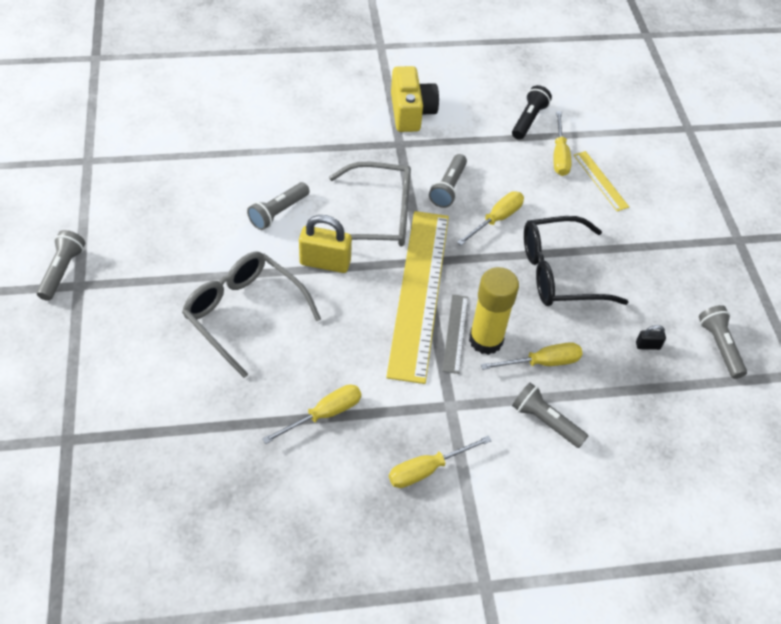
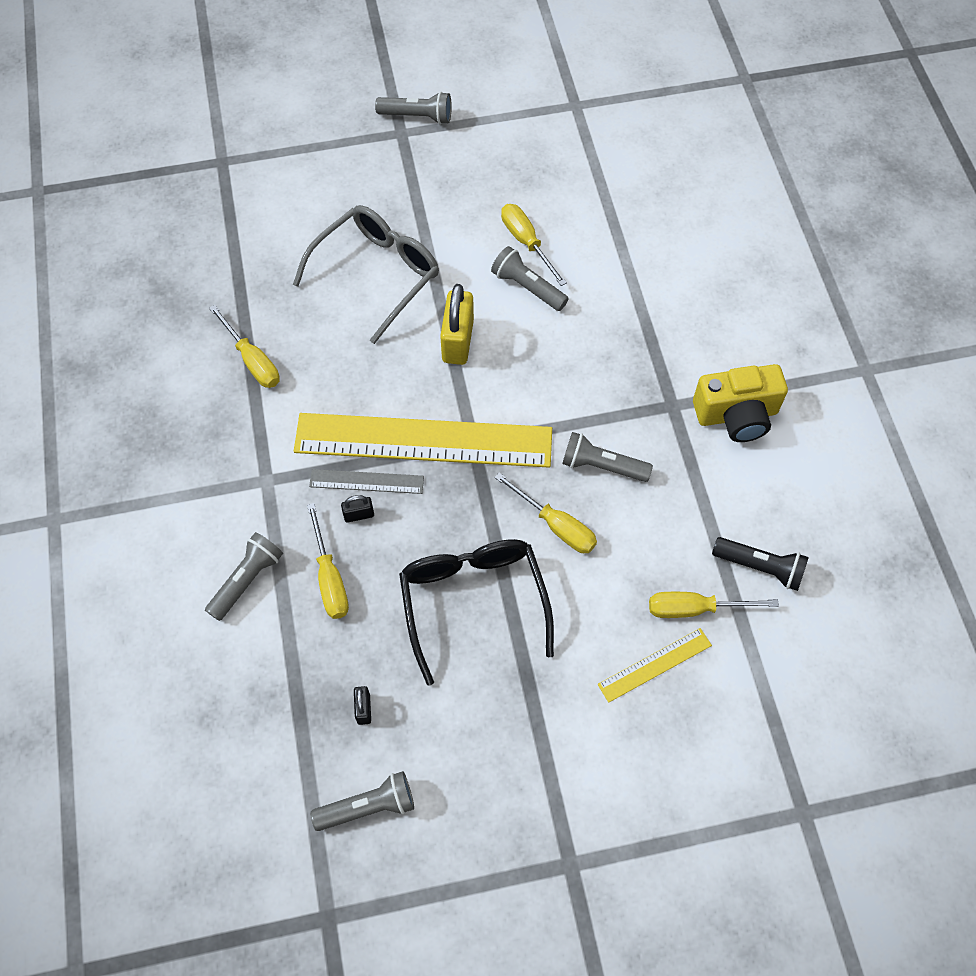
camera: 90 degrees right, 10 degrees up
grey glasses [329,162,411,247] -> none
yellow screwdriver [389,435,492,488] -> yellow screwdriver moved to [501,204,567,286]
yellow glue stick [469,267,519,355] -> black padlock [341,495,374,523]

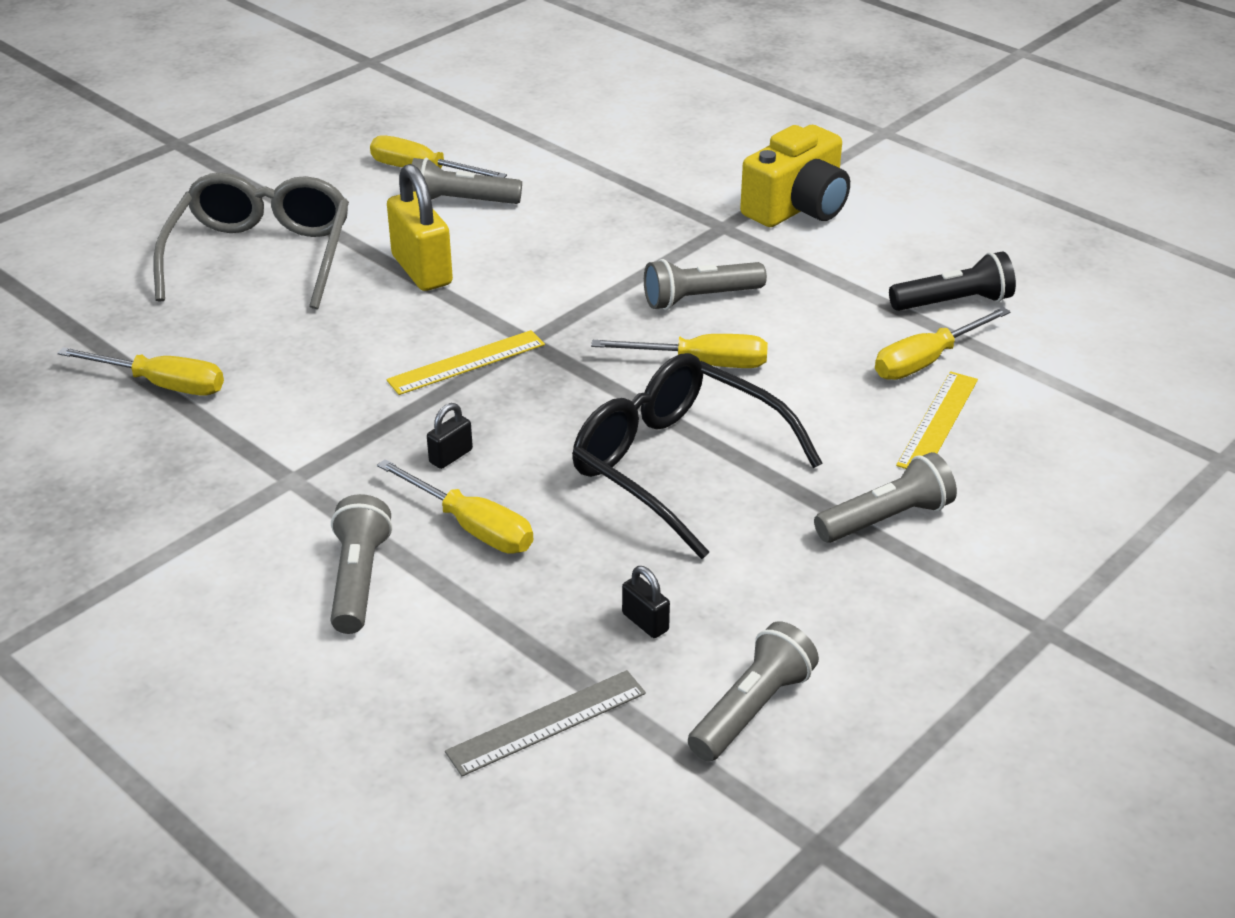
camera: 35 degrees left, 25 degrees down
yellow ruler [294,413,552,468] -> yellow ruler [386,330,545,395], size x0.44
grey ruler [309,469,424,494] -> grey ruler moved to [445,670,646,776]
grey flashlight [375,92,452,124] -> grey flashlight moved to [814,452,957,543]

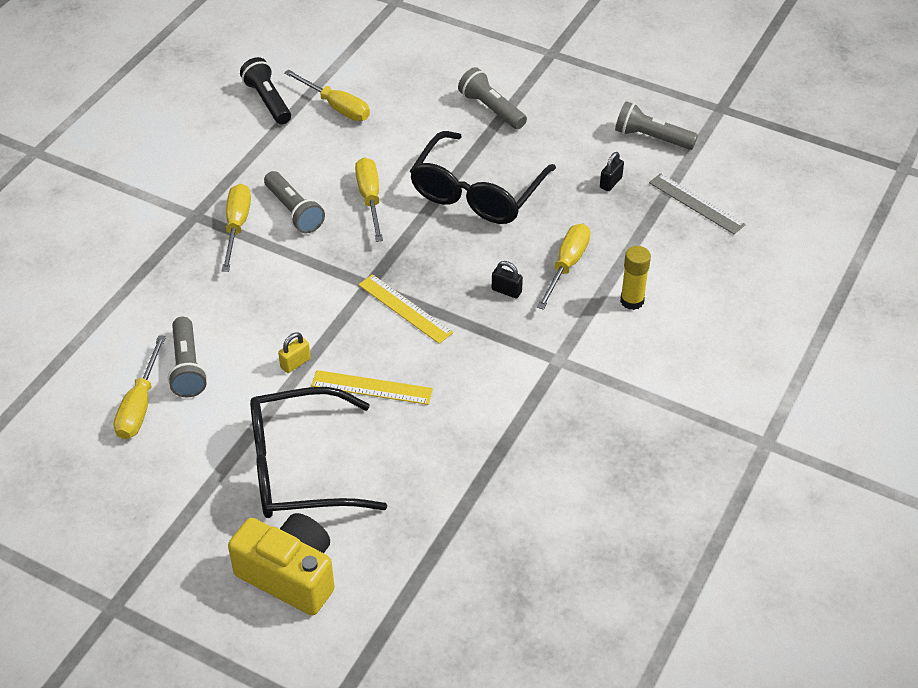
camera: 105 degrees left, 10 degrees up
yellow screwdriver [57,347,224,396] -> yellow screwdriver moved to [222,184,251,272]
grey glasses [153,173,349,309] -> black glasses [250,387,387,518]
grey flashlight [331,494,392,634] -> yellow glue stick [620,246,651,310]
yellow padlock [387,164,453,291] -> yellow padlock [278,332,311,373], size x0.48
yellow camera [740,125,850,227] -> yellow camera moved to [228,513,335,616]
yellow ruler [896,371,978,469] -> yellow ruler moved to [311,370,433,405]

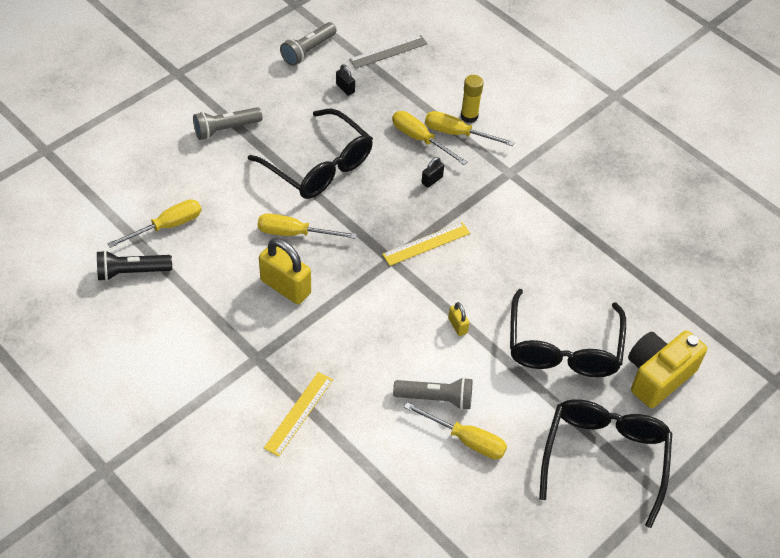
camera: 75 degrees left, 5 degrees up
yellow screwdriver [222,184,251,272] -> yellow screwdriver moved to [425,111,515,146]
grey flashlight [264,171,325,234] -> yellow padlock [259,238,311,304]
yellow ruler [311,370,433,405] -> yellow ruler moved to [264,372,333,457]
none -> black glasses [539,399,672,528]

